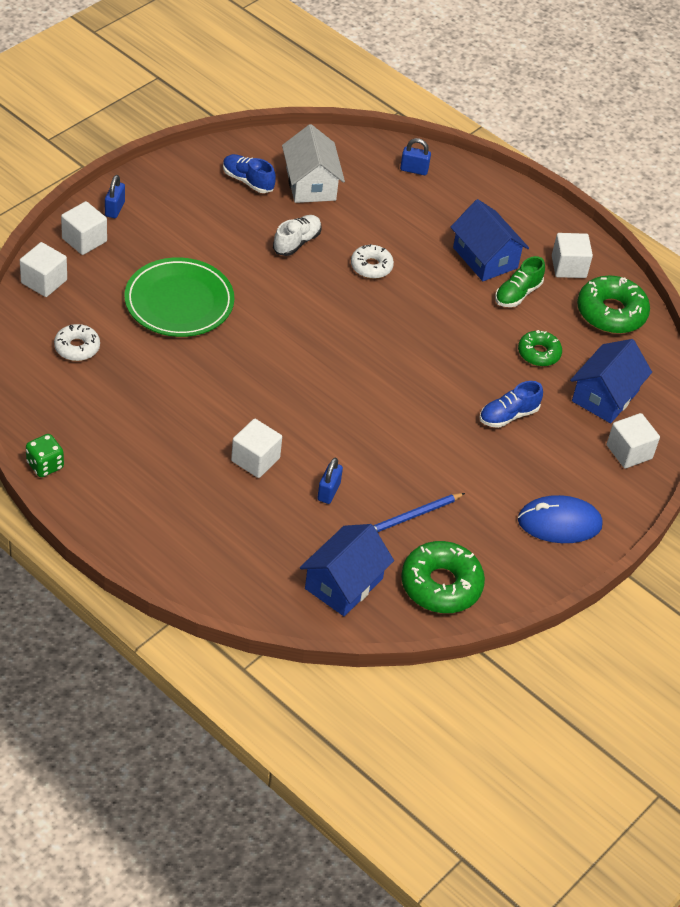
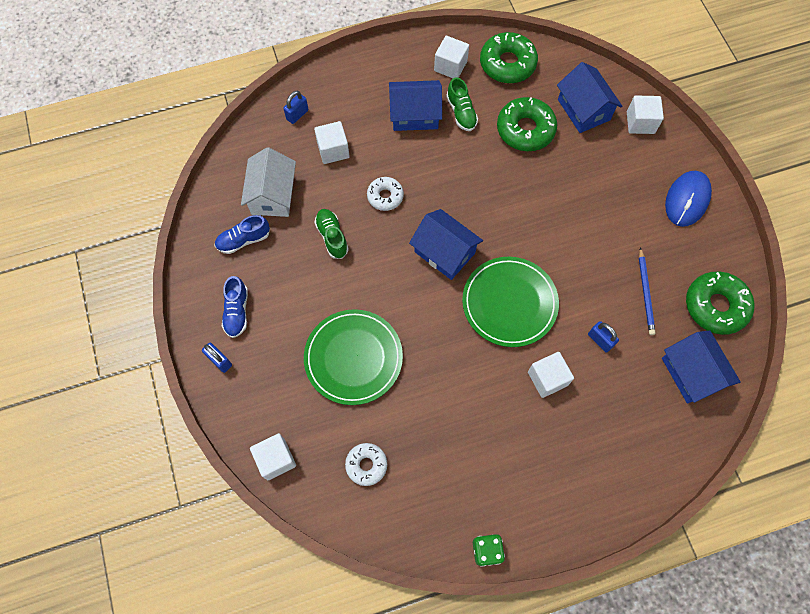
camera: 55 degrees left, 20 degrees up
white cube [61,201,107,255] -> white cube moved to [314,121,349,164]
white shoe [273,215,322,256] -> green shoe [314,209,349,259]
white house [282,124,345,203] -> white house turned 75 degrees clockwise [241,147,296,217]
blue shoe [480,381,543,428] -> blue shoe moved to [222,276,248,338]
green donut [518,330,562,366] -> green donut [497,97,557,151], size x1.68
none -> blue house [409,209,483,280]
none -> green plate [462,257,559,347]

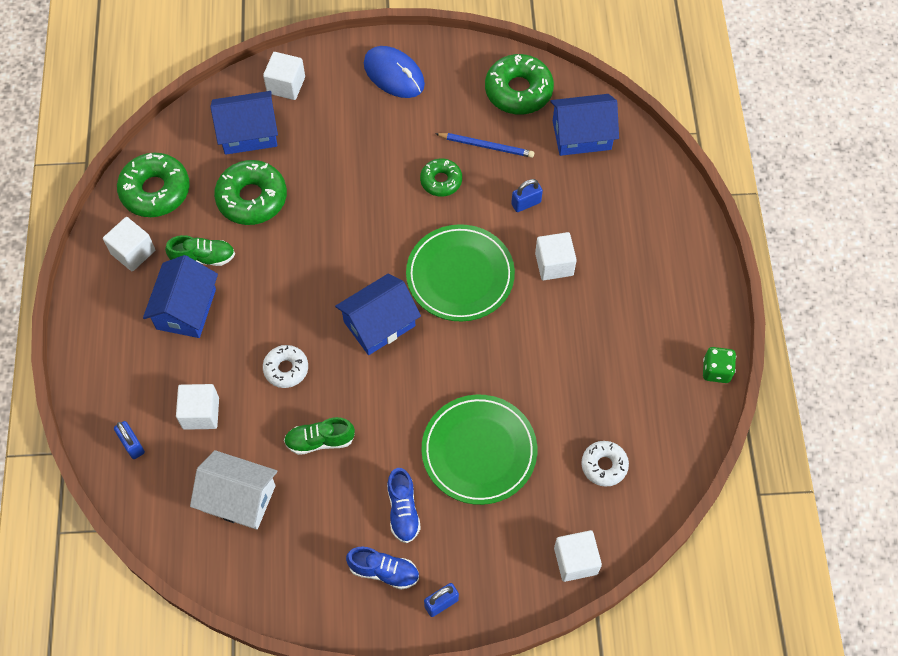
camera: 75 degrees left, 5 degrees down
blue shoe [215,215,270,254] -> blue shoe moved to [387,468,421,543]
none -> green donut [420,158,462,197]

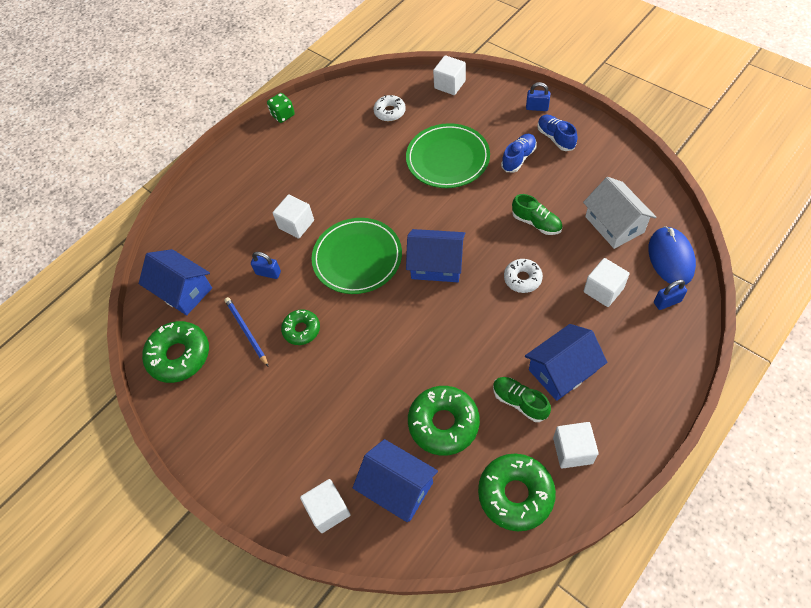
camera: 130 degrees left, 5 degrees down
blue padlock [114,421,145,459] -> blue padlock turned 60 degrees clockwise [654,280,687,310]
blue mouse [364,46,425,98] -> blue mouse moved to [648,226,696,285]

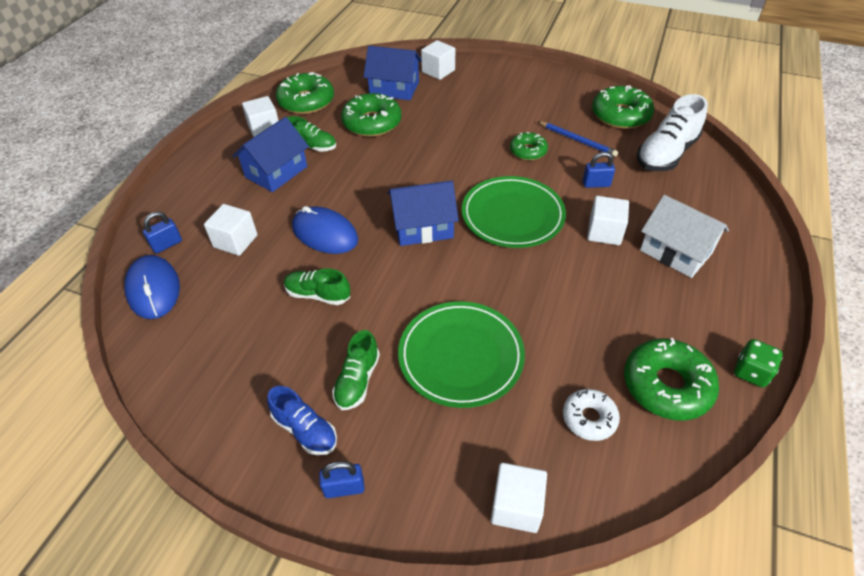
camera: 155 degrees right, 10 degrees down
blue house [139,249,212,315] -> white shoe [637,94,708,171]
blue shoe [501,134,537,172] -> green shoe [332,330,380,410]
white donut [504,259,543,293] -> blue mouse [292,206,358,254]
white house [583,177,656,249] -> white house moved to [640,195,729,278]
none -> green donut [624,338,719,421]

